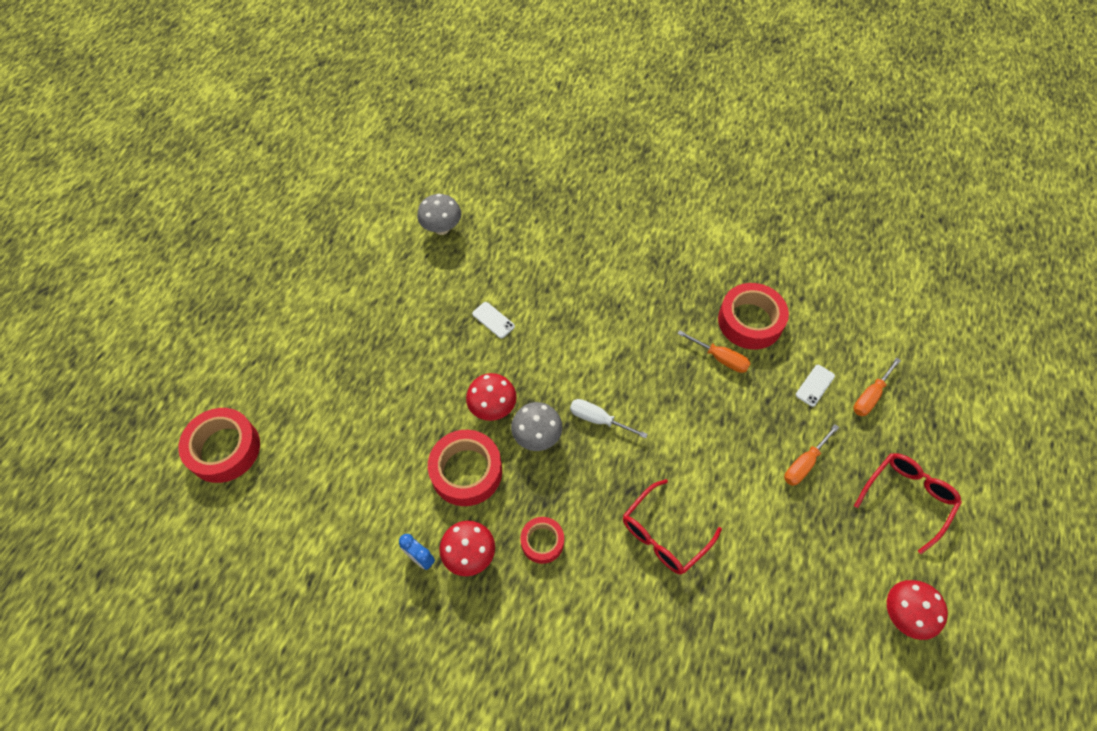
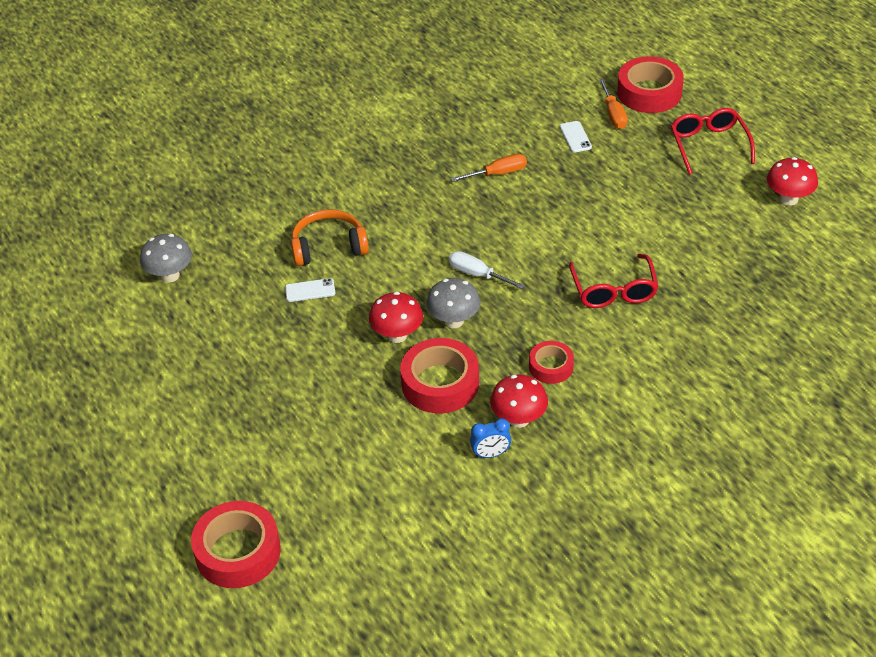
camera: 50 degrees left, 15 degrees down
white screwdriver [570,399,648,439] -> white screwdriver turned 60 degrees clockwise [449,251,525,289]
red tape [718,283,789,349] -> red tape moved to [617,56,684,113]
orange screwdriver [784,424,840,486] -> none
none -> orange headphones [291,209,369,266]

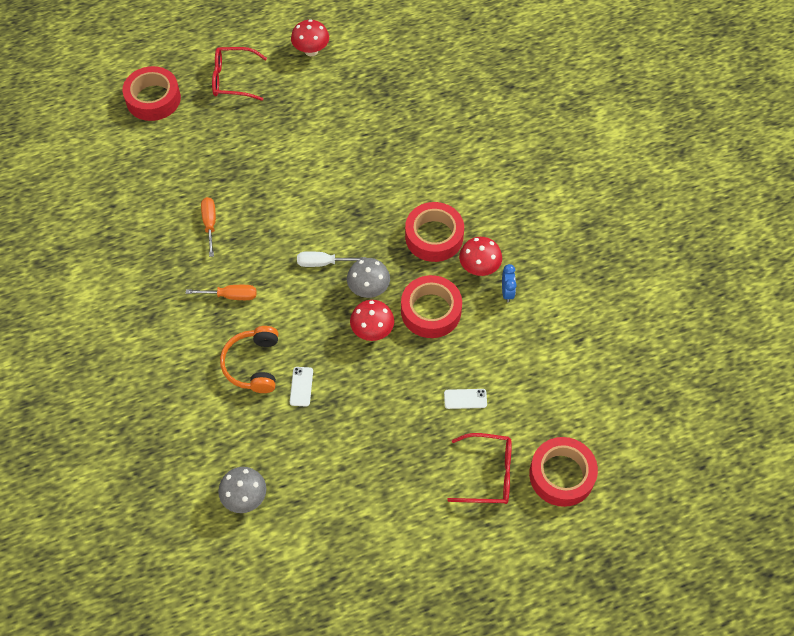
camera: 80 degrees left, 15 degrees up
white screwdriver [449,251,525,289] -> white screwdriver turned 45 degrees clockwise [297,251,367,267]
red tape [529,341,574,384] -> red tape [405,202,464,262], size x1.73
white phone [560,121,592,153] -> white phone moved to [444,389,487,409]
red glasses [569,254,659,308] -> red glasses moved to [447,433,512,504]
orange screwdriver [599,79,628,129] -> orange screwdriver moved to [186,285,256,300]

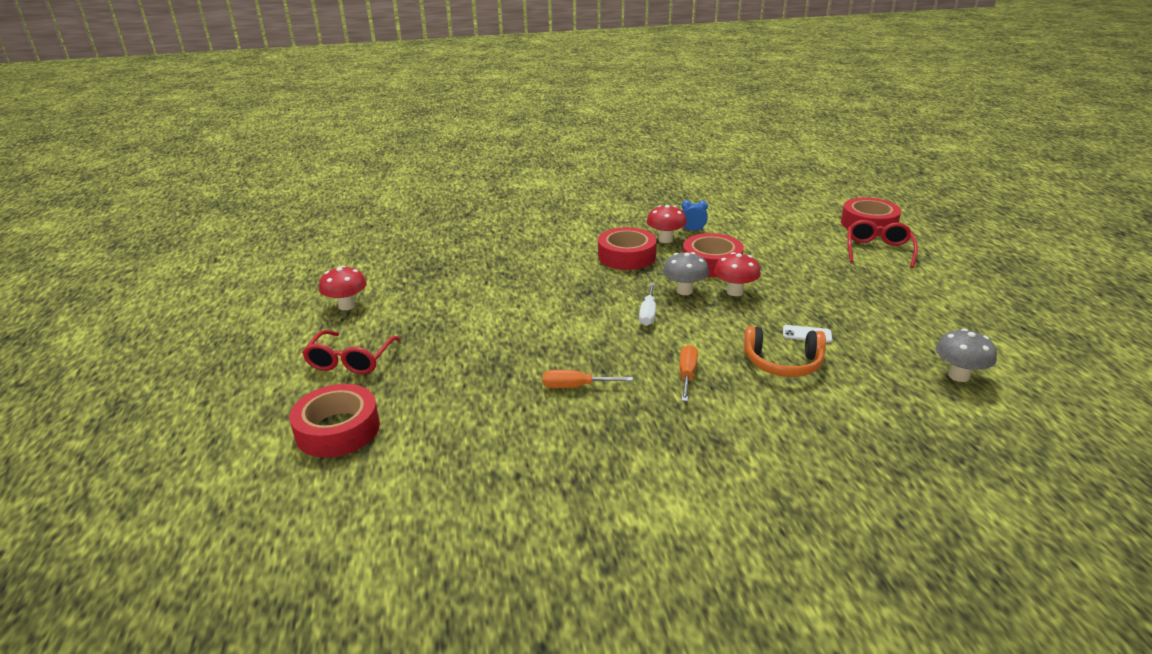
camera: 80 degrees left, 30 degrees down
white phone [444,389,487,409] -> none

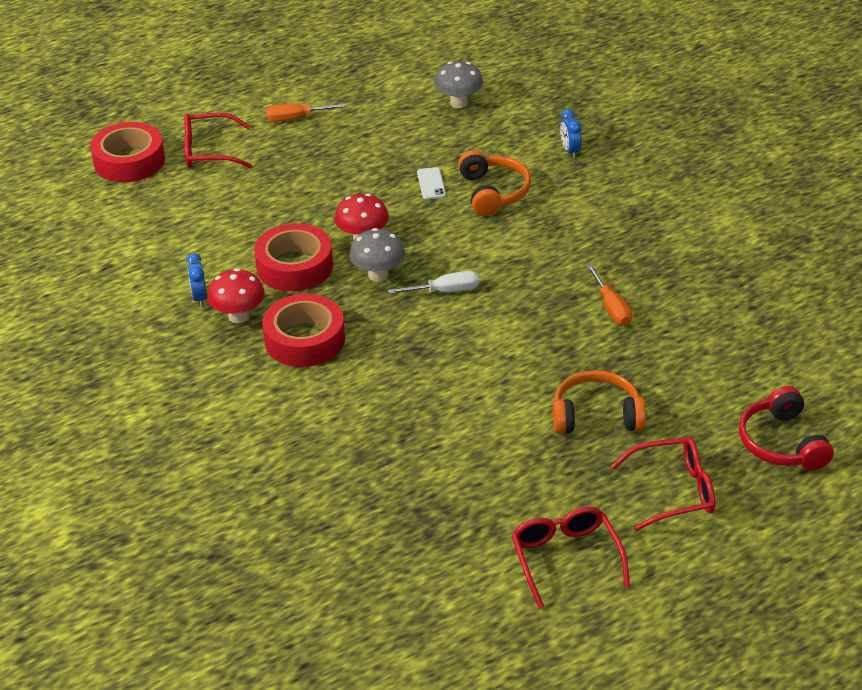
camera: 110 degrees left, 10 degrees up
red tape [289,384,380,458] -> red headphones [739,386,834,470]
red mushroom [319,266,367,310] -> red glasses [511,506,630,609]
orange screwdriver [679,345,698,401] -> orange screwdriver moved to [266,103,346,122]
none -> orange headphones [553,370,646,434]
none -> blue clock [560,109,582,158]

